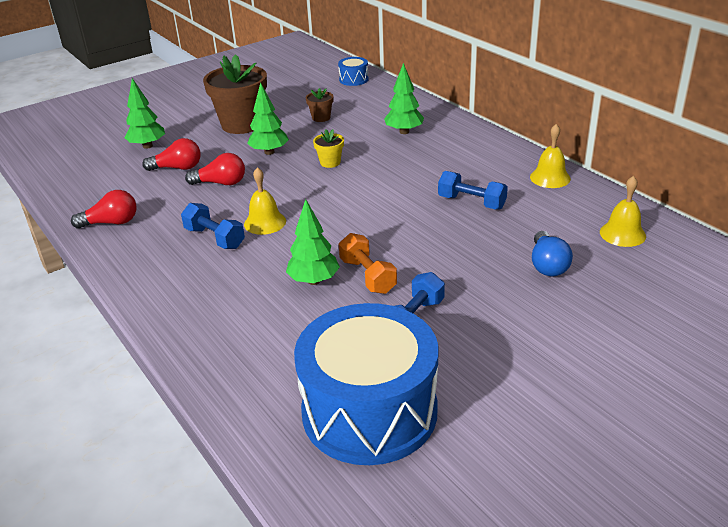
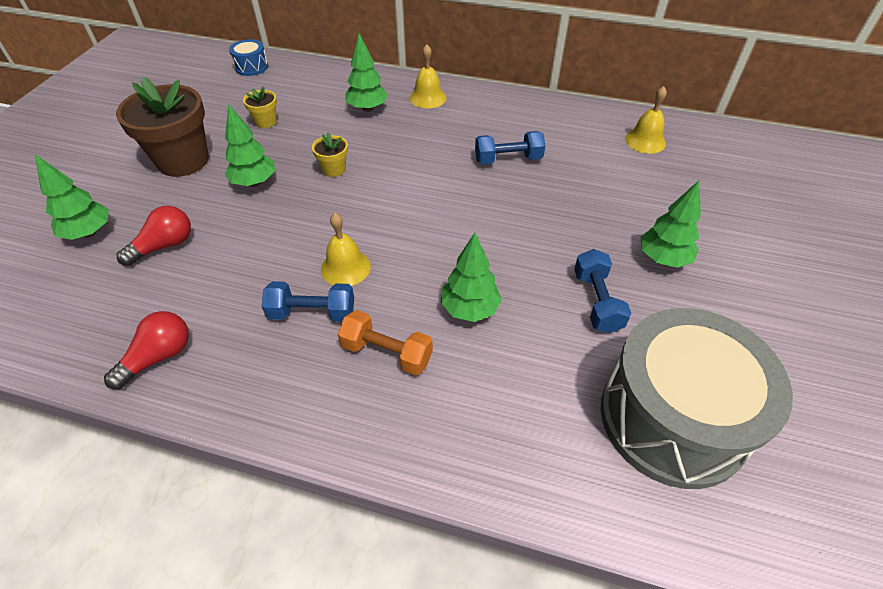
camera: 40 degrees left, 15 degrees up
red light bulb [185,153,245,185] -> none
blue drum [294,303,439,465] -> grey drum [601,308,793,489]
brown flower pot [306,88,334,122] -> yellow flower pot [243,87,277,128]
orange dumbbell [339,233,397,294] -> orange dumbbell moved to [338,310,433,375]
yellow bell [530,124,571,188] -> yellow bell moved to [410,45,446,108]
blue light bulb [532,231,573,276] -> none
none -> green tree [641,181,701,268]

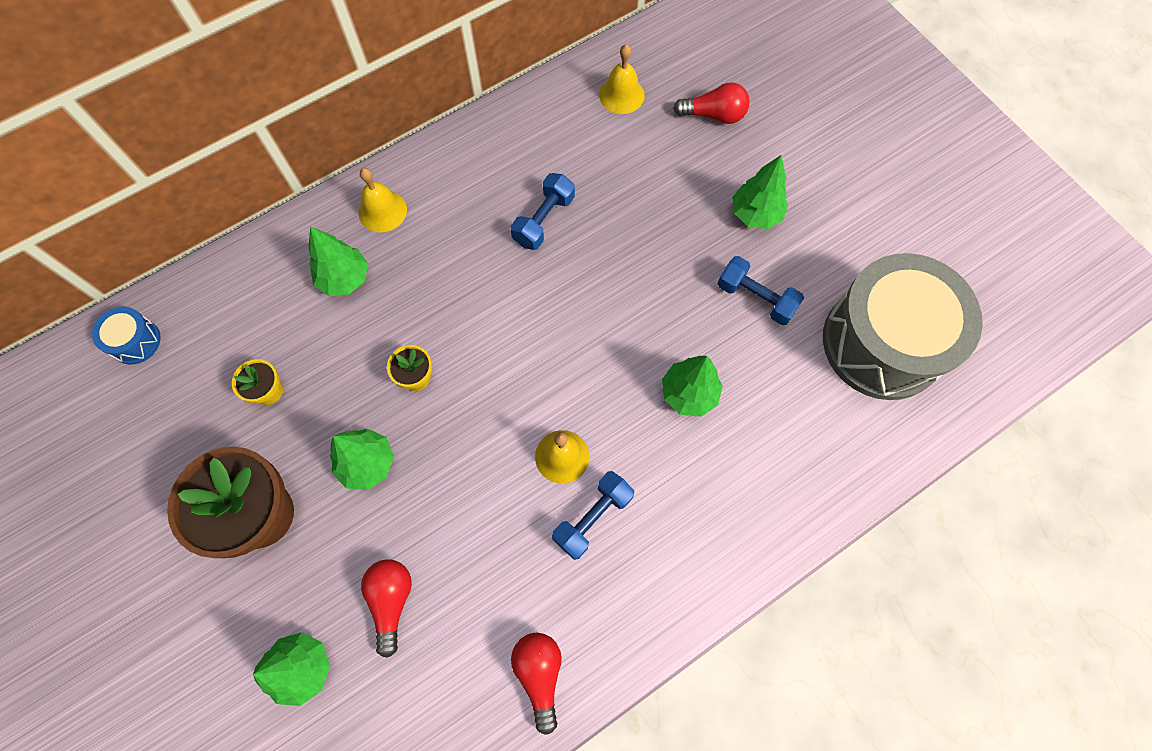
camera: 50 degrees left, 20 degrees up
orange dumbbell [338,310,433,375] -> none
none -> red light bulb [673,82,750,124]

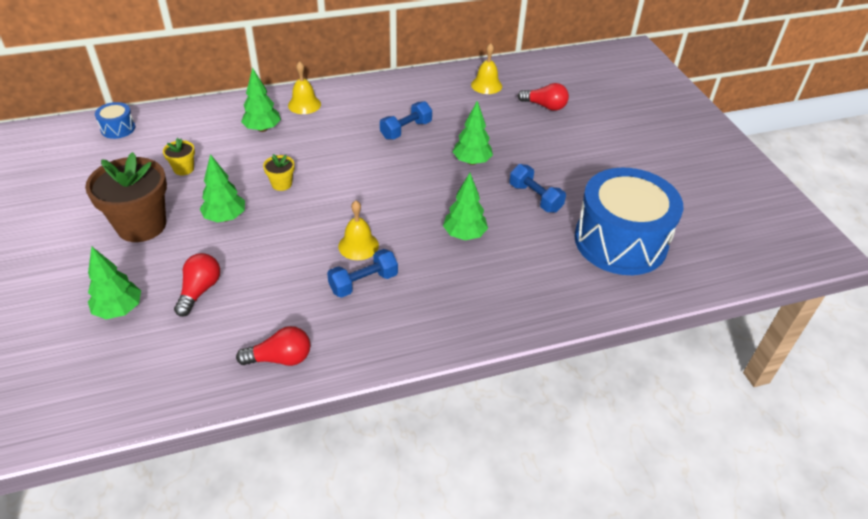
camera: 15 degrees right, 25 degrees down
red light bulb [511,633,562,735] -> red light bulb turned 75 degrees clockwise [236,326,310,366]
green tree [732,155,788,229] -> green tree moved to [453,101,493,165]
grey drum [823,253,983,400] -> blue drum [574,168,683,275]

